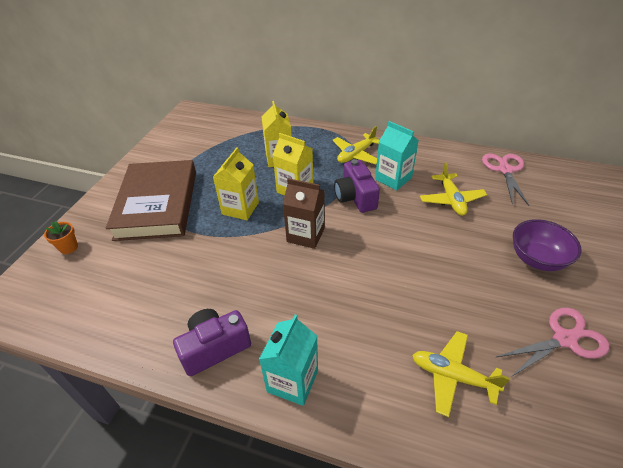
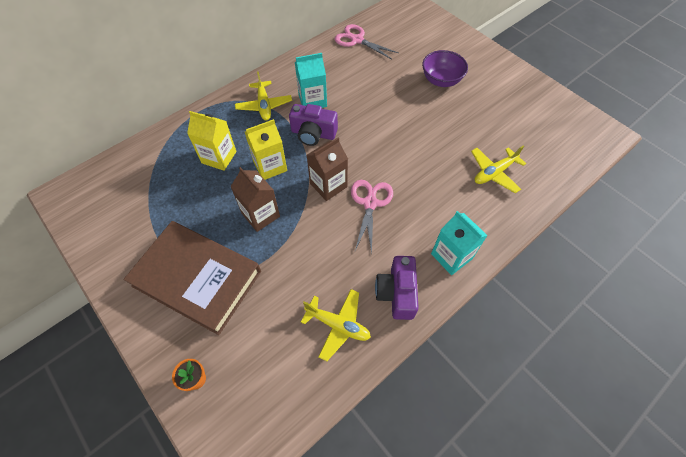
camera: 60 degrees left, 15 degrees up
yellow carton [213,147,259,220] -> brown carton [230,167,280,232]
yellow plane [420,162,487,216] -> yellow plane moved to [301,289,371,361]
pink scissors [496,308,609,377] -> pink scissors moved to [351,180,393,254]

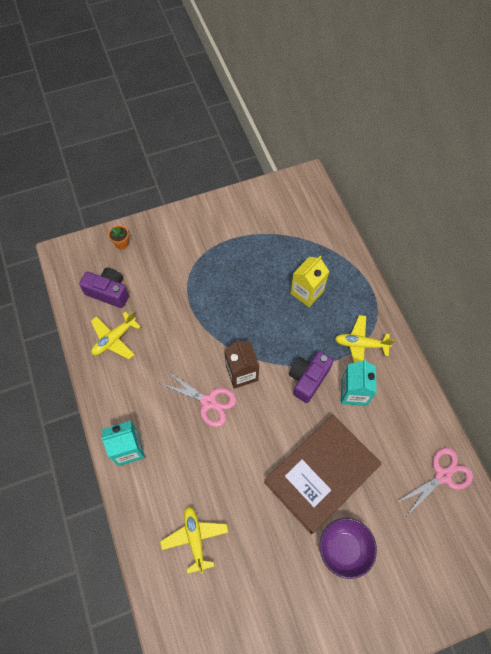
camera: 110 degrees right, 5 degrees up
brown book [123,221,261,335] -> brown book moved to [264,415,382,534]
brown carton [230,167,280,232] -> none
yellow carton [245,119,287,180] -> none
purple camera [375,256,419,320] -> purple camera moved to [79,267,129,308]

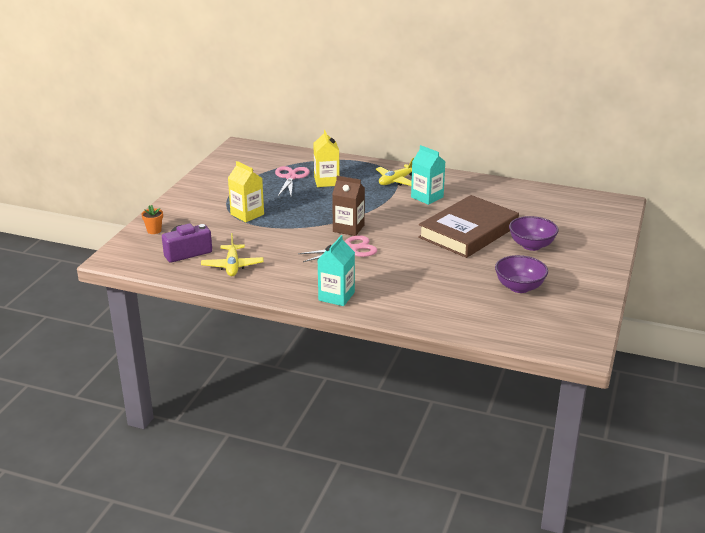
camera: 50 degrees left, 35 degrees down
yellow plane [160,506,228,574] -> none
brown book [264,415,382,534] -> brown book turned 45 degrees clockwise [418,195,519,258]
purple camera [289,351,333,403] -> none
pink scissors [397,448,473,515] -> pink scissors moved to [275,166,310,196]
none -> yellow carton [228,161,264,222]
none -> purple bowl [495,255,548,293]

